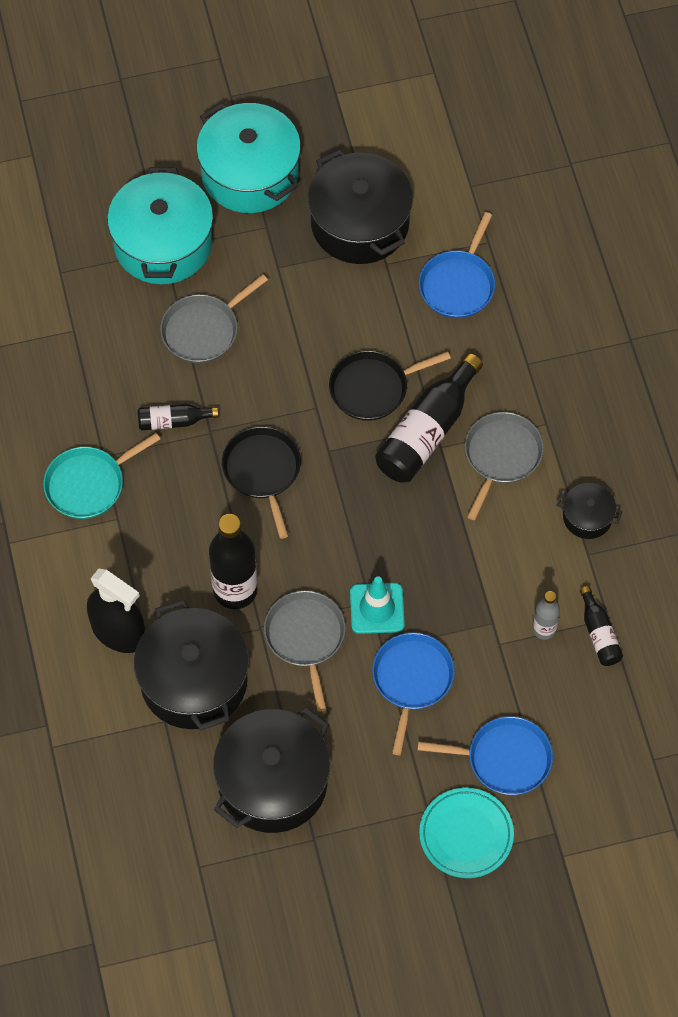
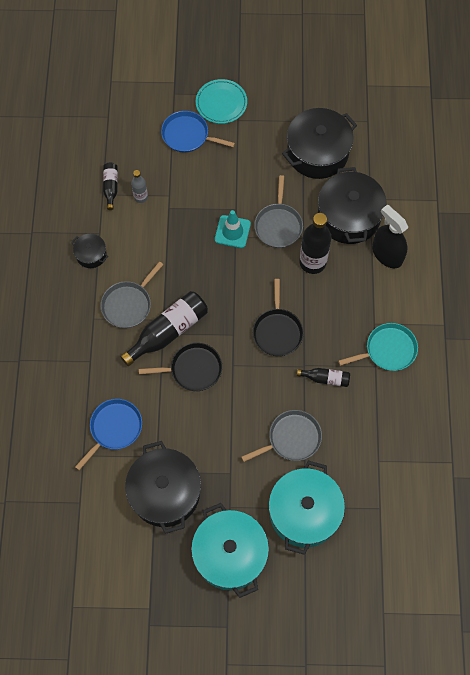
camera: 165 degrees left, 5 degrees up
blue pan [372,633,455,755] -> none

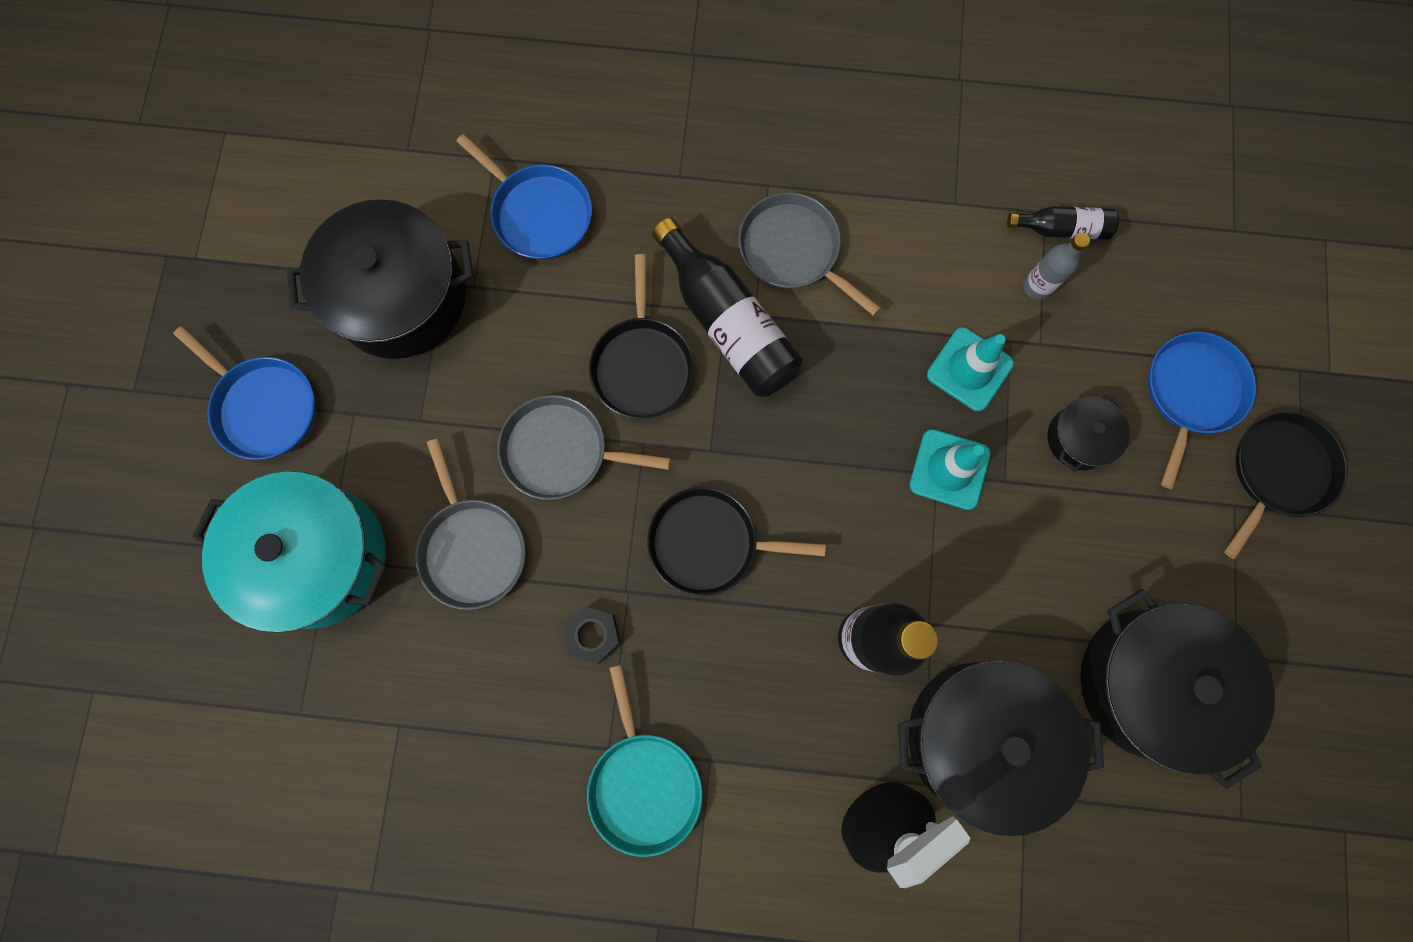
camera: 95 degrees right, 10 degrees up
black pot [71,234,108,268] -> black pot moved to [1047,394,1130,472]
turquoise pot [191,503,269,598] -> blue pan [173,326,316,460]
turquoise plate [196,79,247,124] -> black pan [1224,411,1348,559]
grey pan [254,175,303,248] -> grey pan moved to [497,395,670,500]
black bottle [297,368,350,387] -> black nut [563,606,620,664]
none -> turquoise traffic cone [927,327,1014,411]

